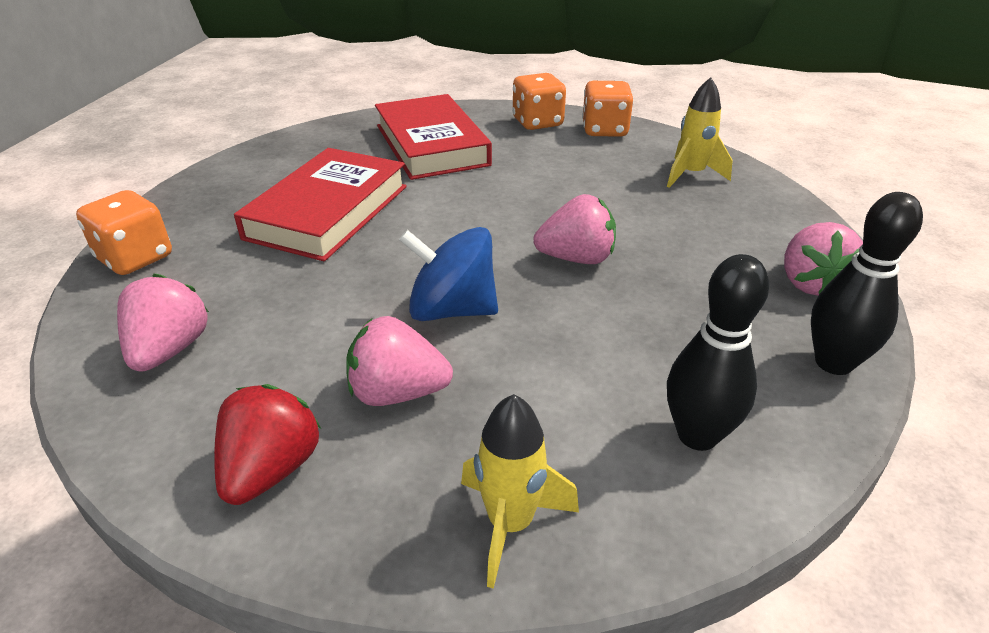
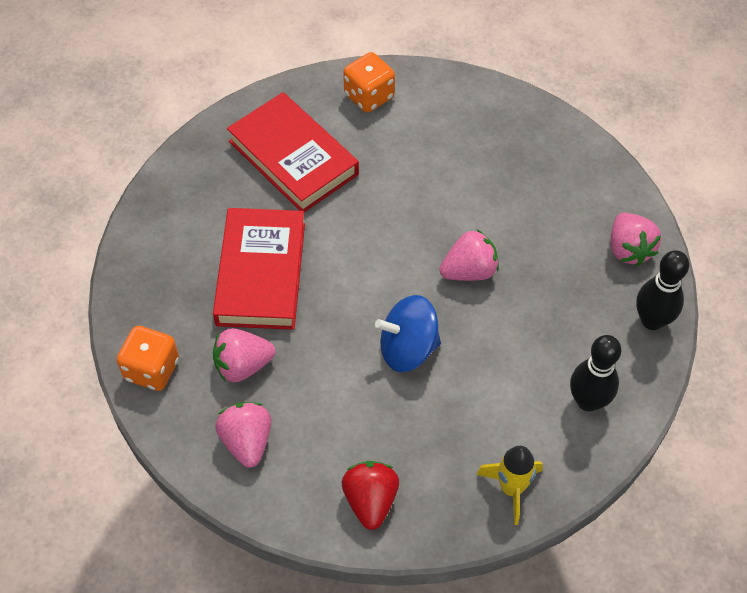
camera: 20 degrees left, 20 degrees up
pink strawberry [346,316,453,406] -> pink strawberry moved to [213,328,276,382]
orange dice [582,81,634,137] -> none
yellow rocket [667,77,733,188] -> none

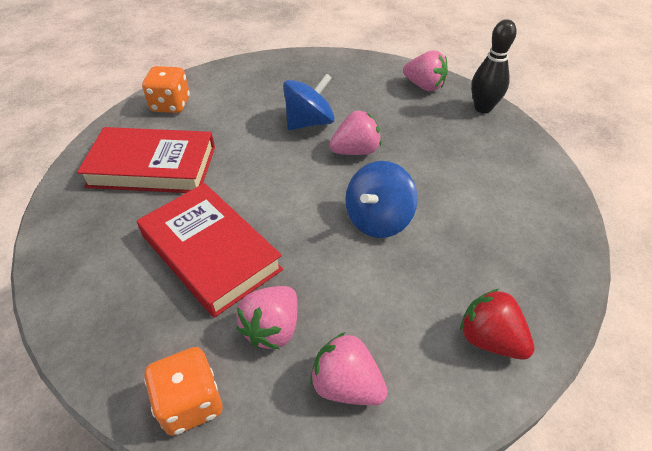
camera: 45 degrees left, 10 degrees down
pink strawberry [440,229,499,281] -> pink strawberry turned 45 degrees clockwise [329,111,381,155]
yellow rocket [476,446,543,525] -> none
black bowling pin [570,335,621,412] -> none
none -> blue spinning top [283,73,335,130]

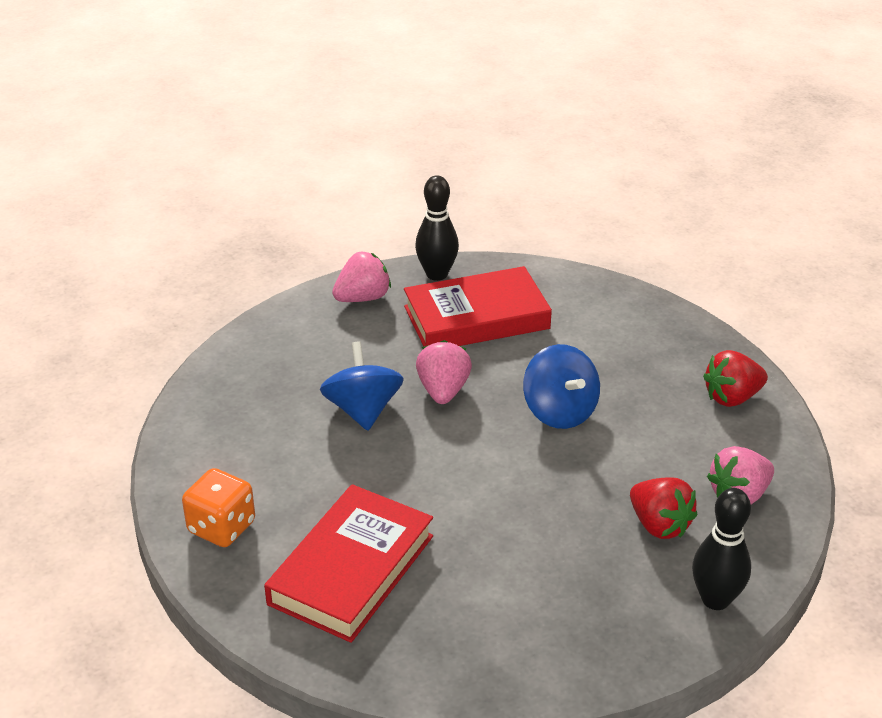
camera: 65 degrees left, 10 degrees down
red book [137,183,283,318] -> red book moved to [404,266,552,347]
orange dice [144,347,222,436] -> black bowling pin [692,488,751,610]
pink strawberry [237,286,298,349] -> red strawberry [630,478,698,539]

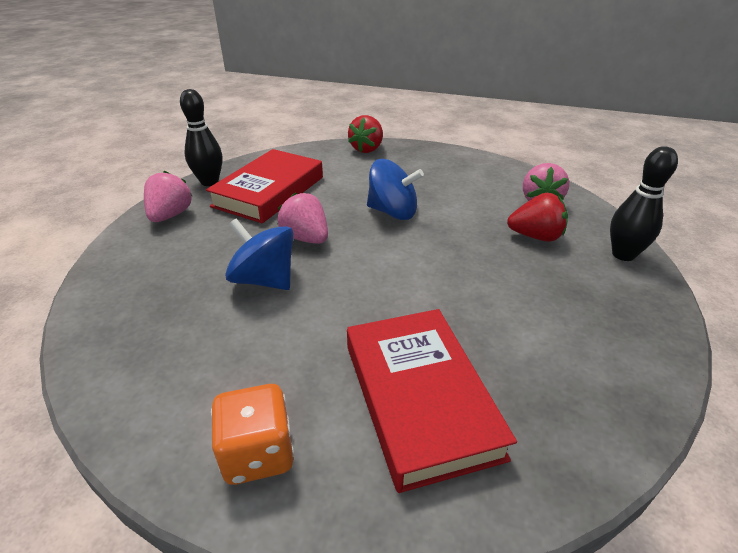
camera: 45 degrees left, 0 degrees up
red strawberry [703,350,768,407] -> red strawberry moved to [348,115,383,153]

